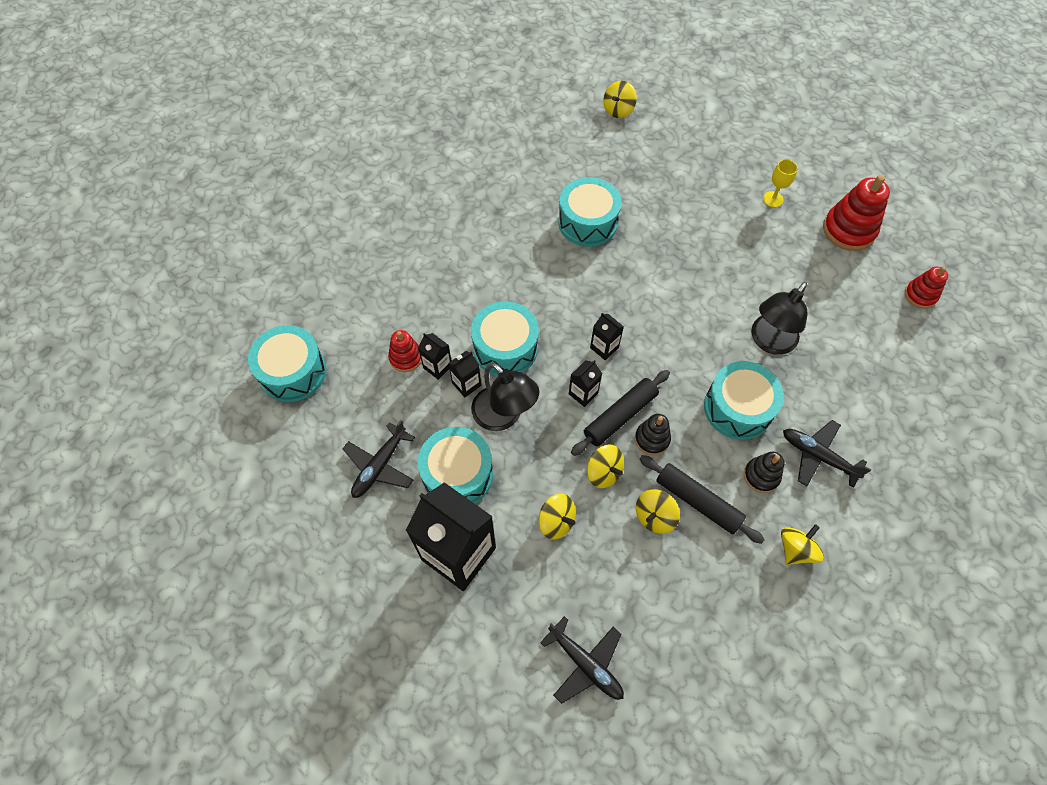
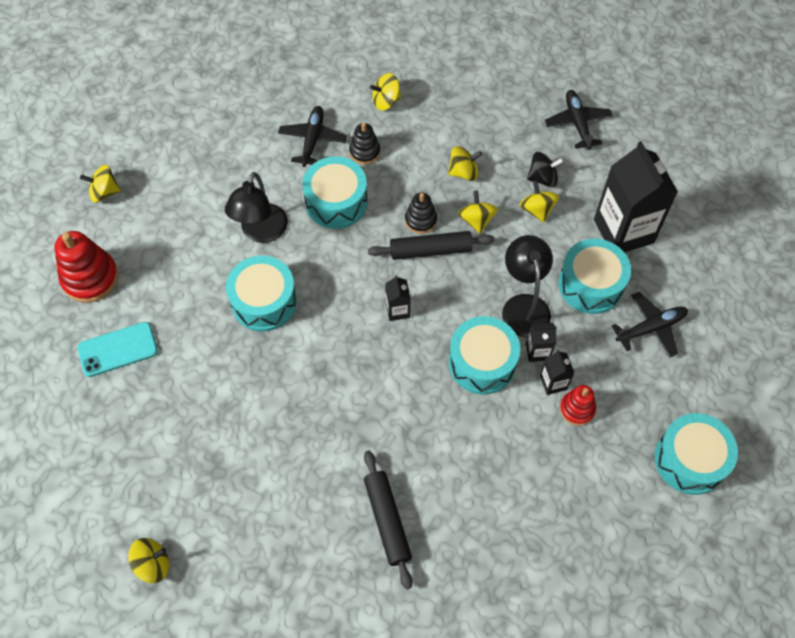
camera: 145 degrees left, 0 degrees up
turquoise drum [558,177,622,247] -> turquoise drum moved to [226,256,297,332]
black carton [569,360,602,407] -> none
black rolling pin [640,455,765,544] -> black rolling pin moved to [364,450,412,589]
black lamp [751,282,807,355] -> black lamp turned 120 degrees clockwise [225,172,288,243]
yellow goblet [763,159,798,208] -> turquoise phone [77,322,158,377]
black plane [783,420,871,488] -> black plane turned 150 degrees counterclockwise [278,106,347,167]
red stacking toy [905,266,948,309] -> yellow spinning top [80,165,121,202]
none -> black spinning top [527,152,564,187]

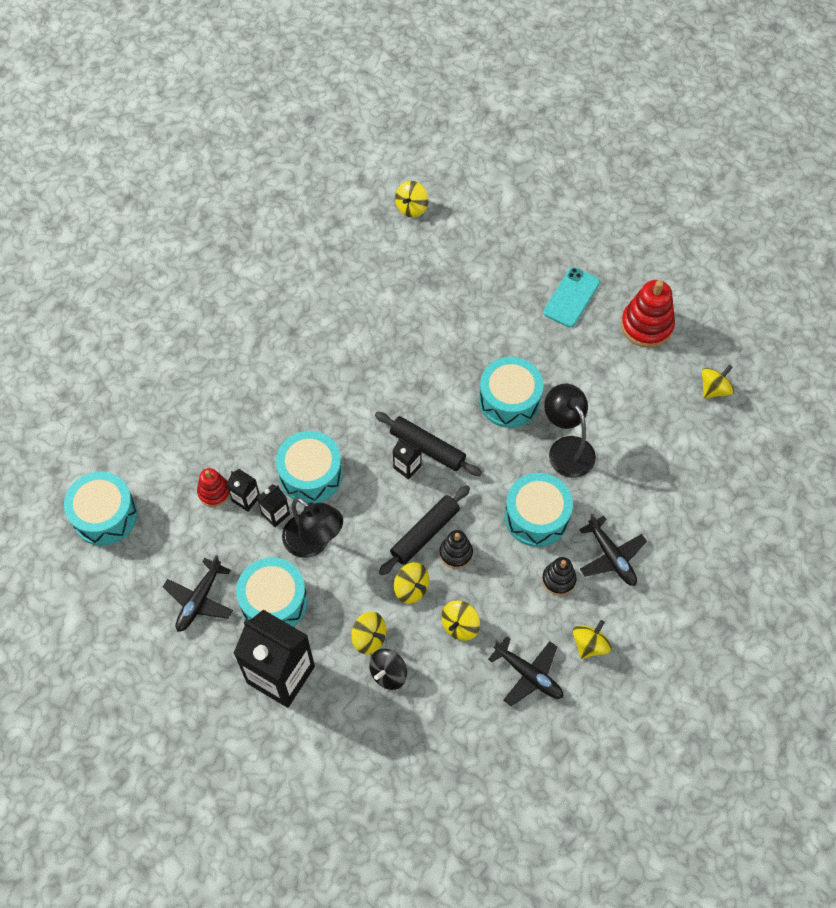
camera: 140 degrees right, 0 degrees up
black rolling pin [364,450,412,589] -> black rolling pin moved to [375,412,482,476]
black plane [545,90,613,150] -> black plane moved to [488,636,563,706]

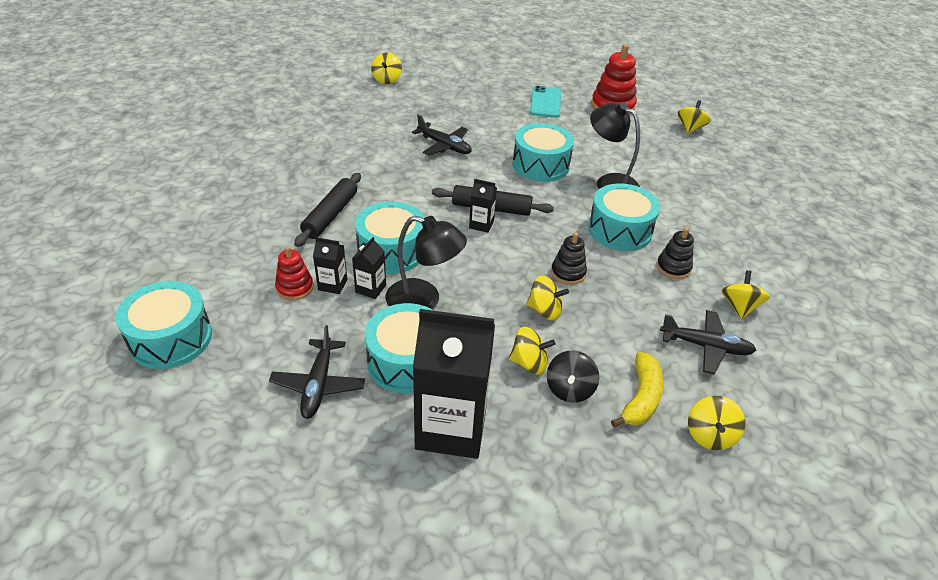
camera: 25 degrees left, 20 degrees down
black rolling pin [379,485,470,575] -> black rolling pin moved to [294,173,361,247]
yellow spinning top [441,600,480,641] -> yellow spinning top moved to [688,396,746,450]
black plane [579,513,647,586] -> black plane moved to [412,114,472,156]
none -> yellow banana [611,352,664,427]

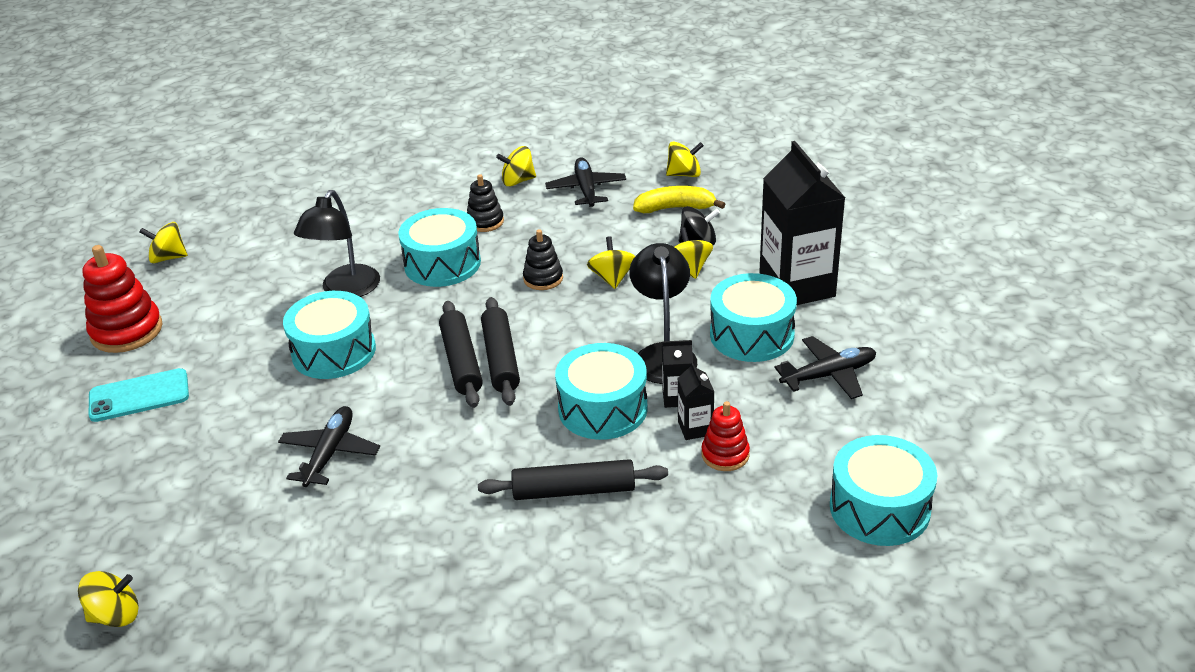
camera: 110 degrees left, 5 degrees down
black carton [469,179,497,233] -> black rolling pin [481,297,520,406]

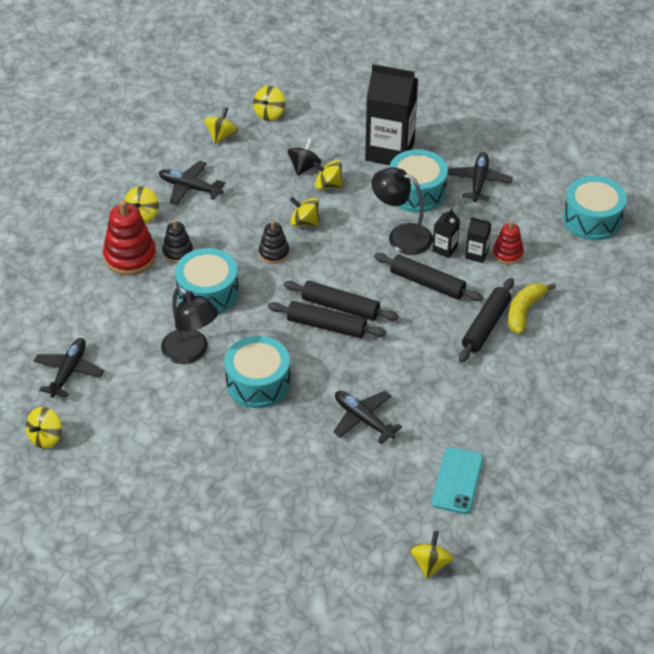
camera: 60 degrees left, 10 degrees up
red stacking toy [82,245,163,353] -> red stacking toy moved to [103,200,156,275]
turquoise phone [89,368,189,422] -> turquoise phone moved to [431,447,483,514]
turquoise drum [555,343,648,440] -> black rolling pin [374,253,483,301]
yellow banana [633,186,725,213] -> yellow banana moved to [508,283,556,334]
none -> black plane [34,338,104,398]
none -> yellow spinning top [253,86,285,121]

